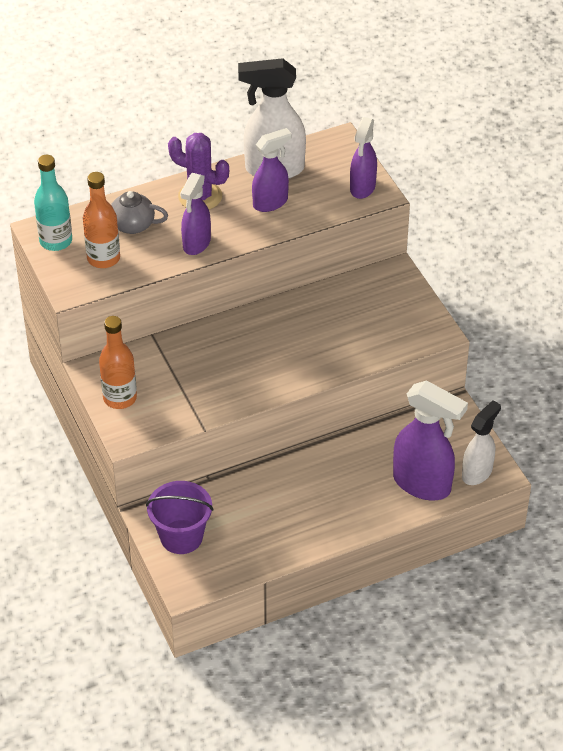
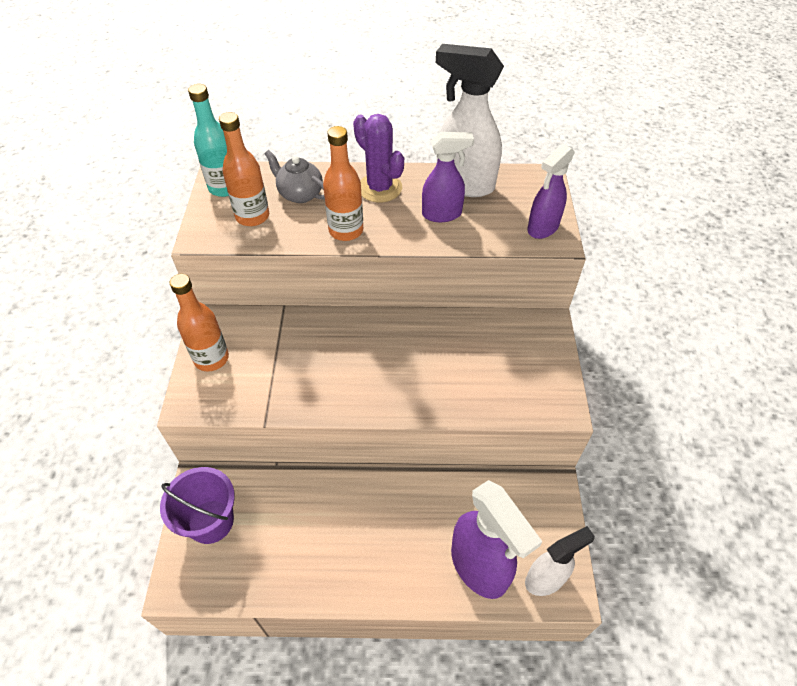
camera: 25 degrees right, 5 degrees up
purple spray bottle [180,173,211,255] -> orange bottle [323,126,363,241]

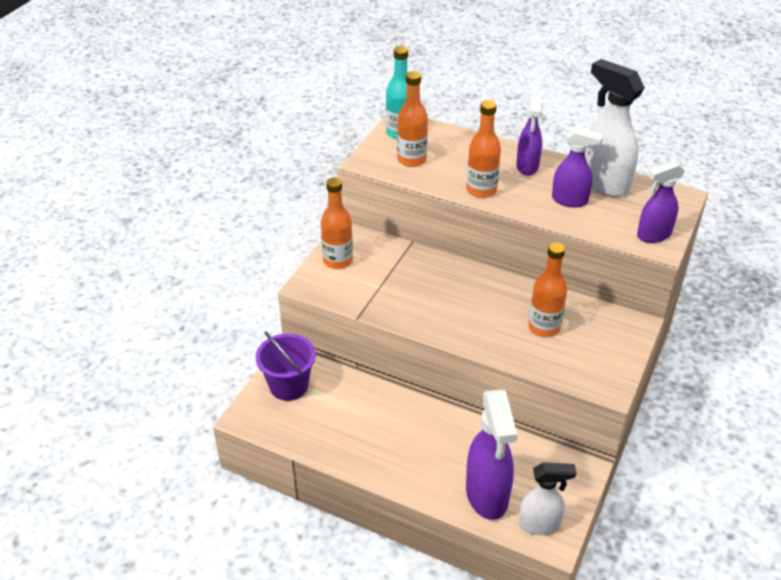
camera: 25 degrees right, 10 degrees down
grey teapot [264,150,325,203] -> none
purple cactus [353,114,404,203] -> purple spray bottle [516,94,542,176]
none -> orange bottle [528,242,567,337]

